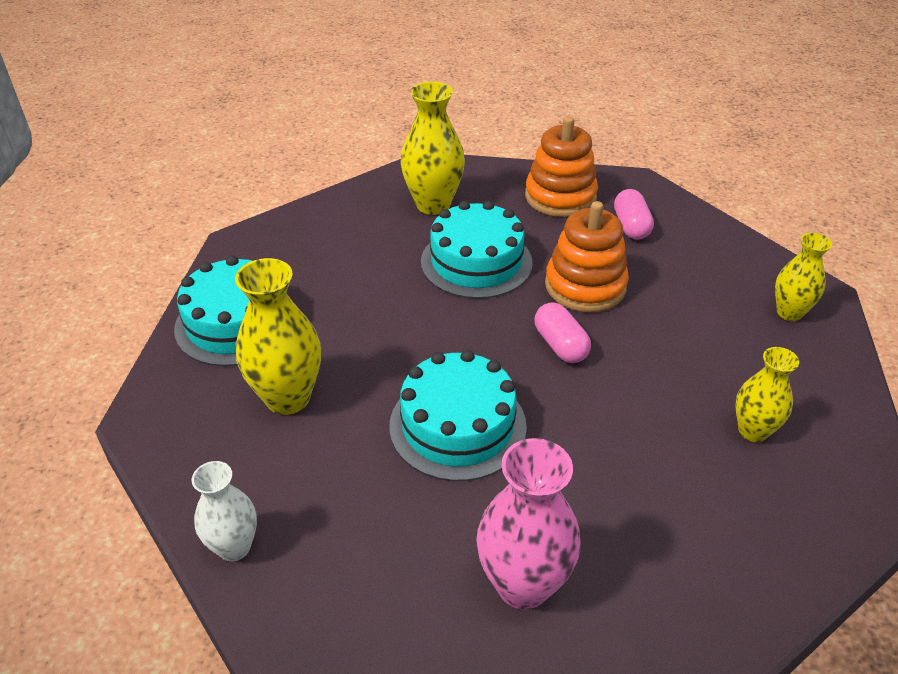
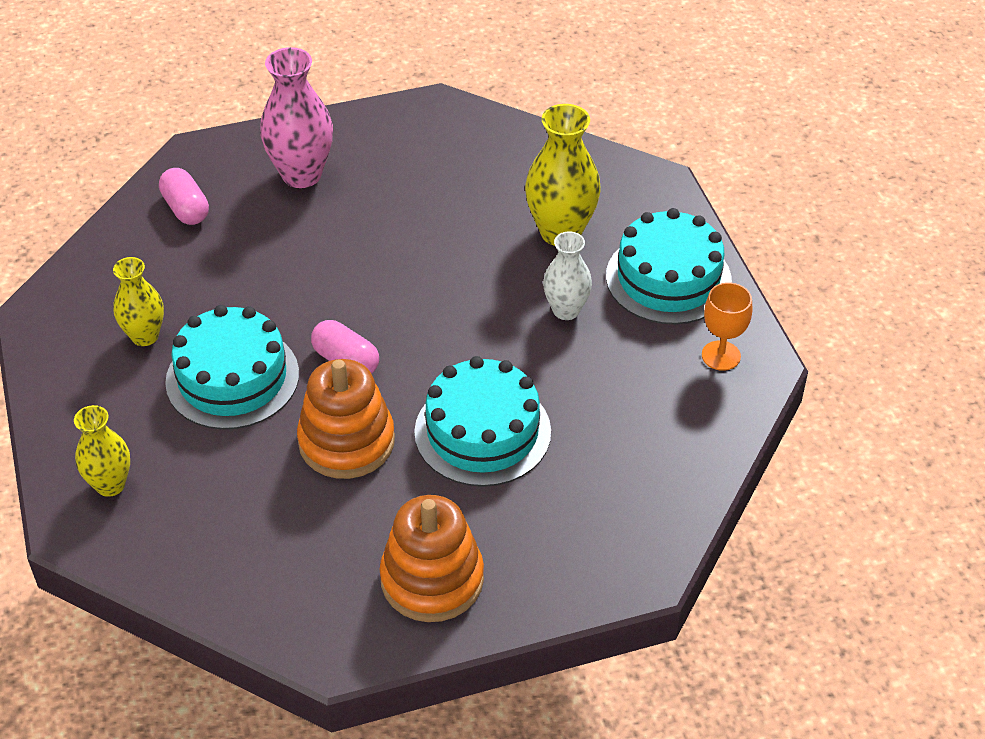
camera: 155 degrees right, 5 degrees up
white vase [192,461,257,561] -> white vase moved to [543,231,592,320]
turquoise cake [389,350,527,481] -> turquoise cake moved to [165,305,299,430]
yellow vase [401,82,465,215] -> none
pink capsule [614,189,654,240] -> pink capsule moved to [159,168,209,225]
none -> orange goblet [702,282,752,371]

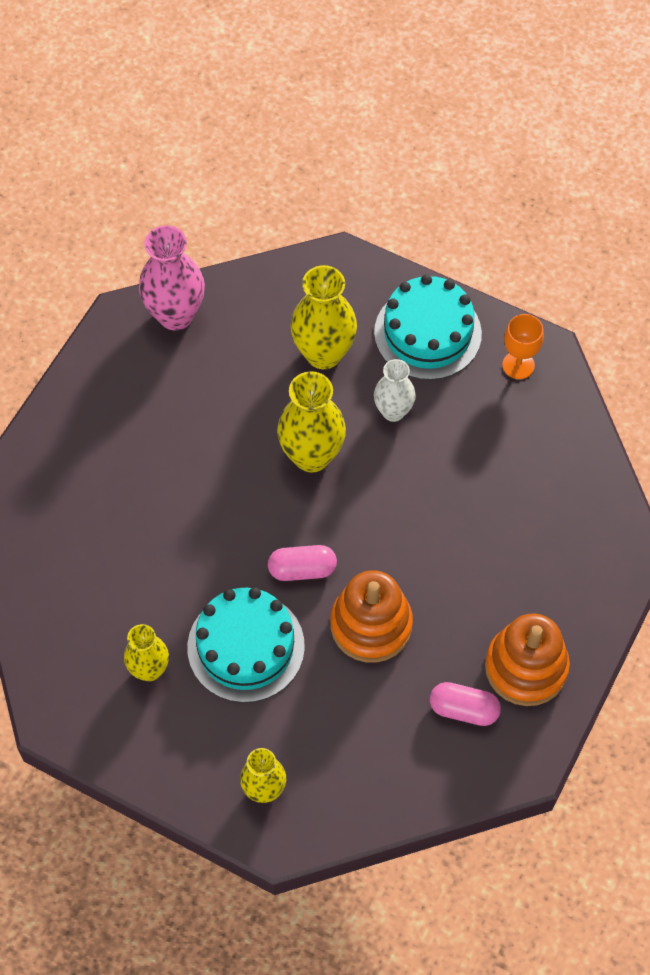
camera: 45 degrees left, 15 degrees up
pink capsule [159,168,209,225] -> pink capsule moved to [430,682,501,726]
pink vase [260,47,333,188] -> pink vase moved to [139,225,205,330]
turquoise cake [414,356,551,487] -> none
none -> yellow vase [277,371,346,473]

